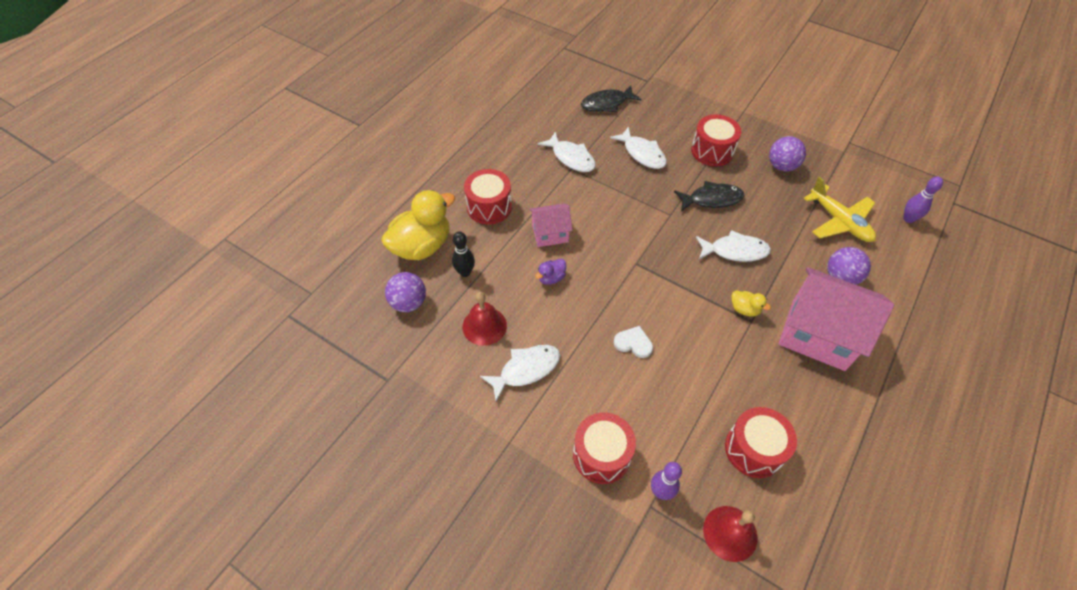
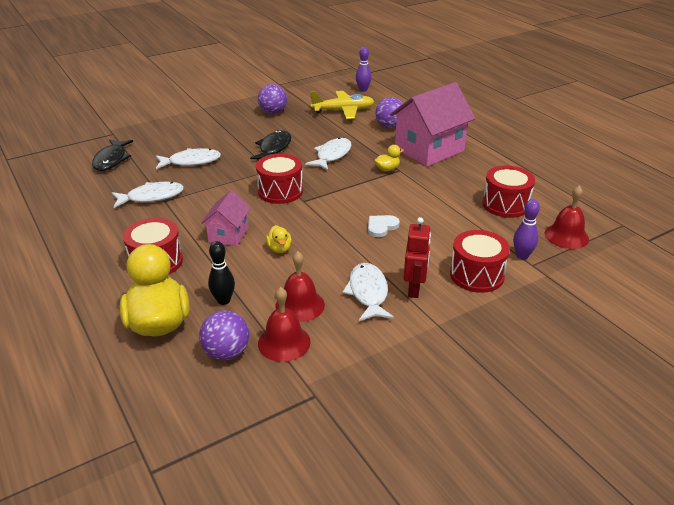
camera: 65 degrees left, 20 degrees down
purple duck [535,259,566,285] -> yellow duck [266,225,292,253]
red drum [691,114,741,166] -> red drum moved to [256,154,303,204]
none -> red bell [258,287,311,362]
none -> red robot [404,217,431,298]

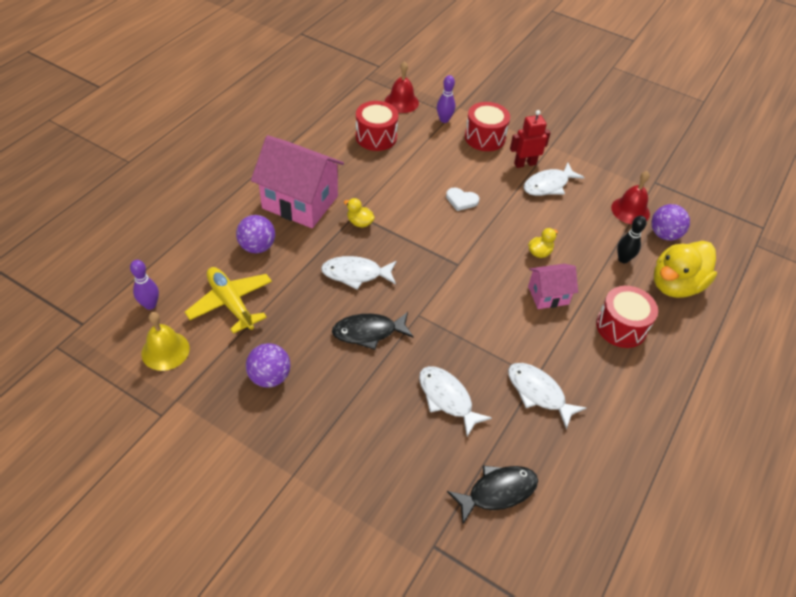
camera: 120 degrees left, 15 degrees up
red drum [256,154,303,204] -> none
red bell [276,251,325,322] -> none
none -> yellow bell [141,312,190,371]

